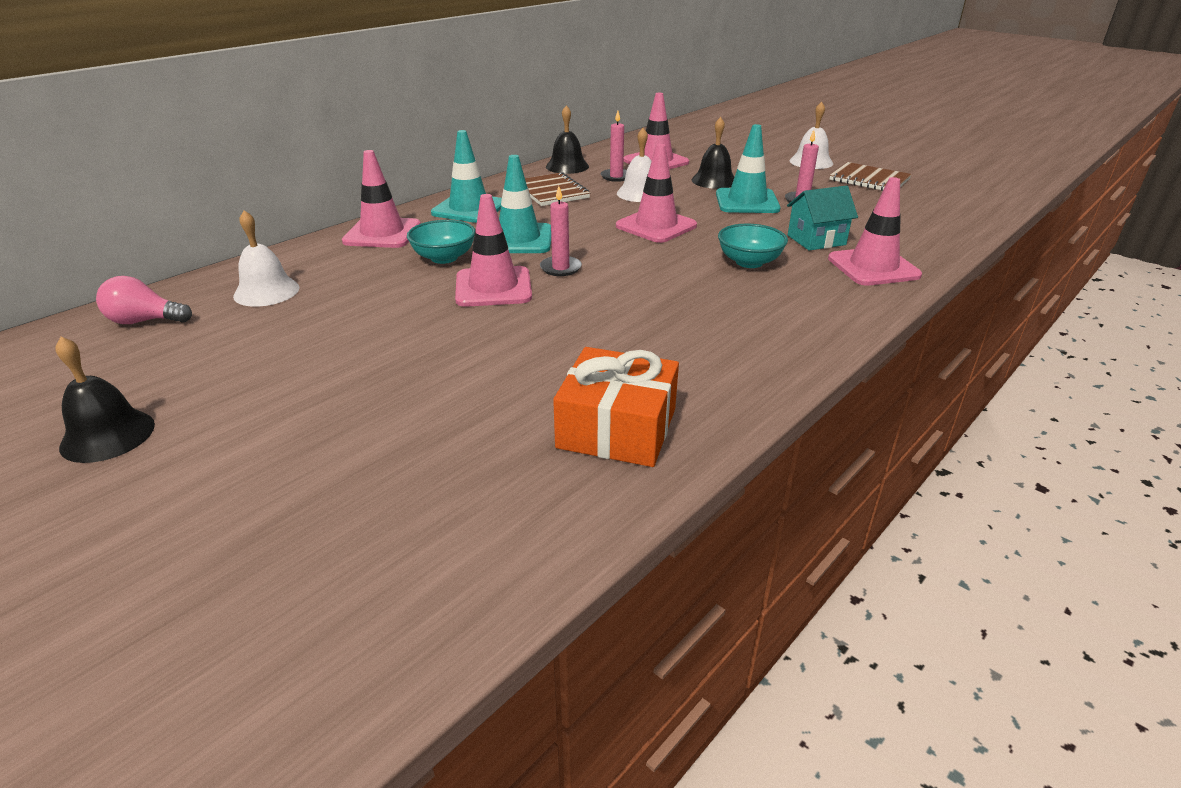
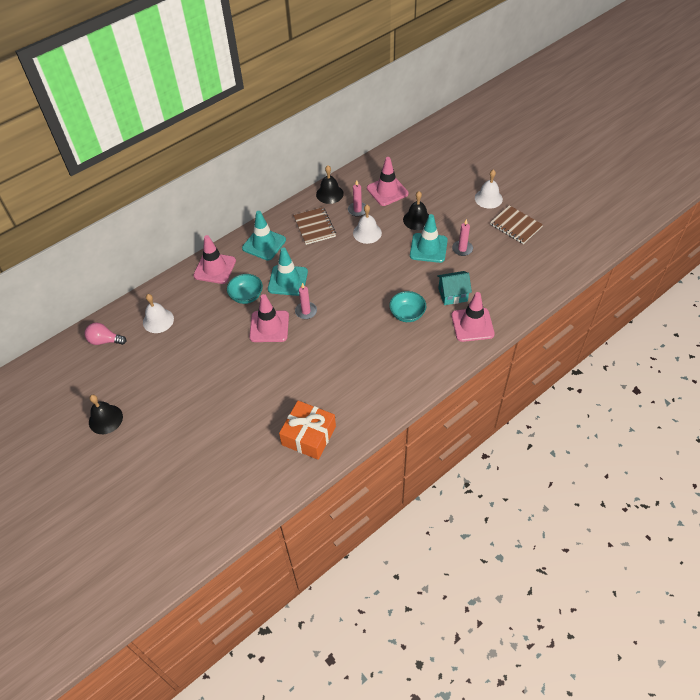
camera: 10 degrees right, 20 degrees up
pink traffic cone [616,144,697,243] -> none

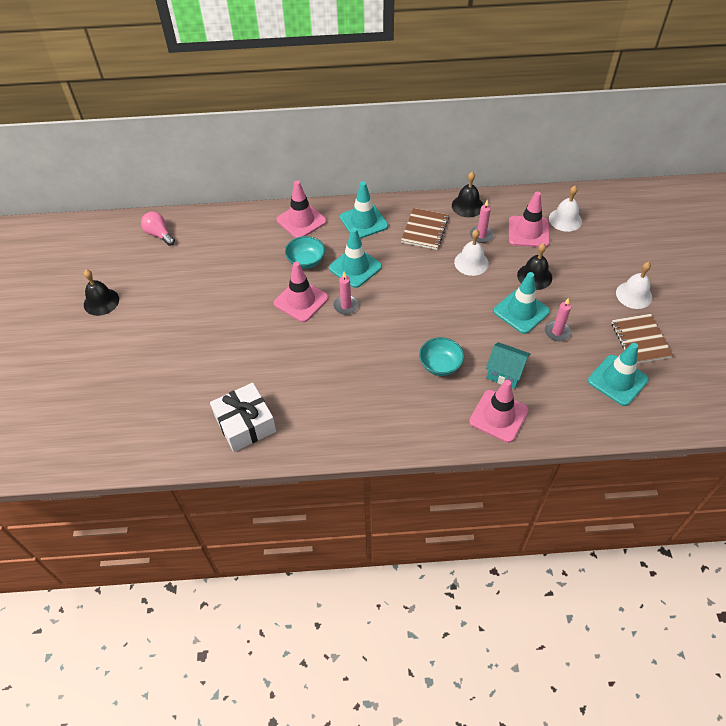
camera: 35 degrees right, 0 degrees up
white bell [143,294,174,333] -> white bell moved to [549,186,582,232]
orange gift [279,401,336,460] -> white gift [210,383,276,452]
none -> turquoise traffic cone [588,343,649,406]

